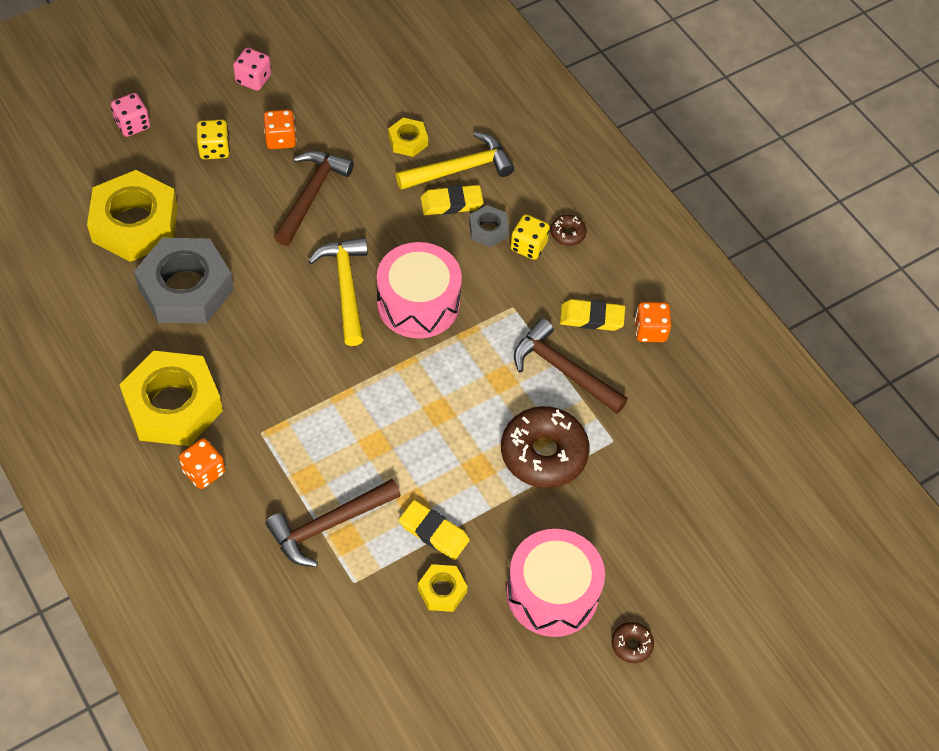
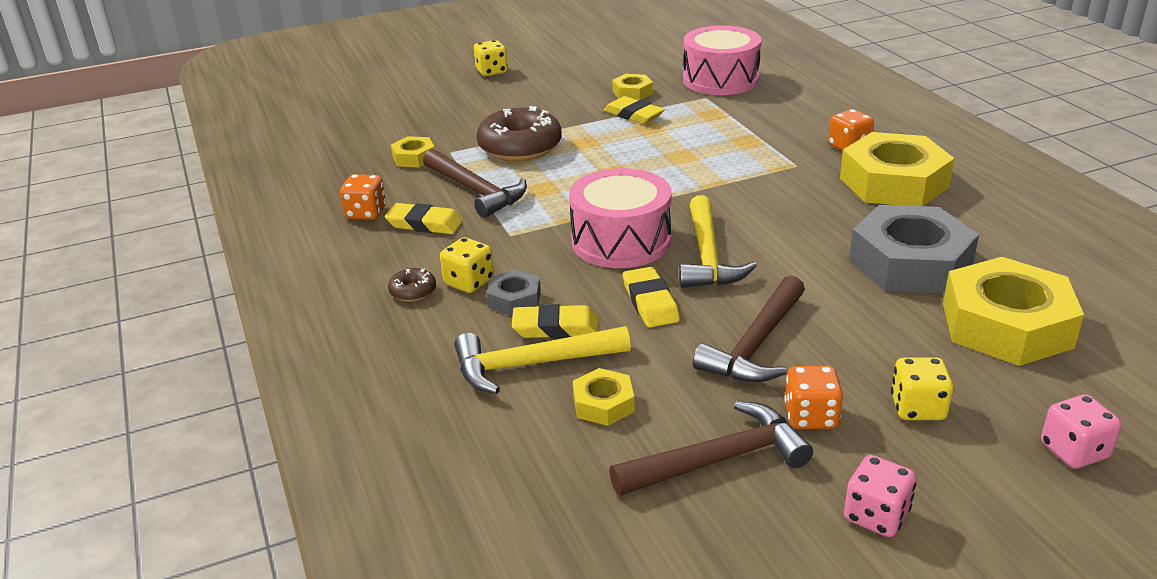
camera: 165 degrees left, 25 degrees down
brown hammer [266,479,401,567] -> brown hammer moved to [609,401,813,496]
pink drum [506,529,605,637] -> pink drum moved to [683,26,761,95]
brown donut [611,622,654,663] -> yellow dice [474,40,508,76]
none -> yellow nut [391,136,435,167]
none -> yellow eraser [623,267,680,327]

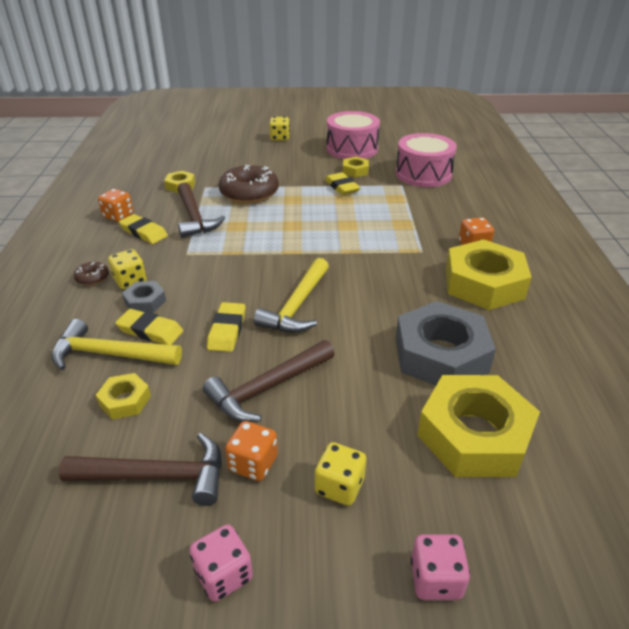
camera: 20 degrees right, 5 degrees up
pink drum [569,168,672,268] -> pink drum moved to [327,111,380,159]

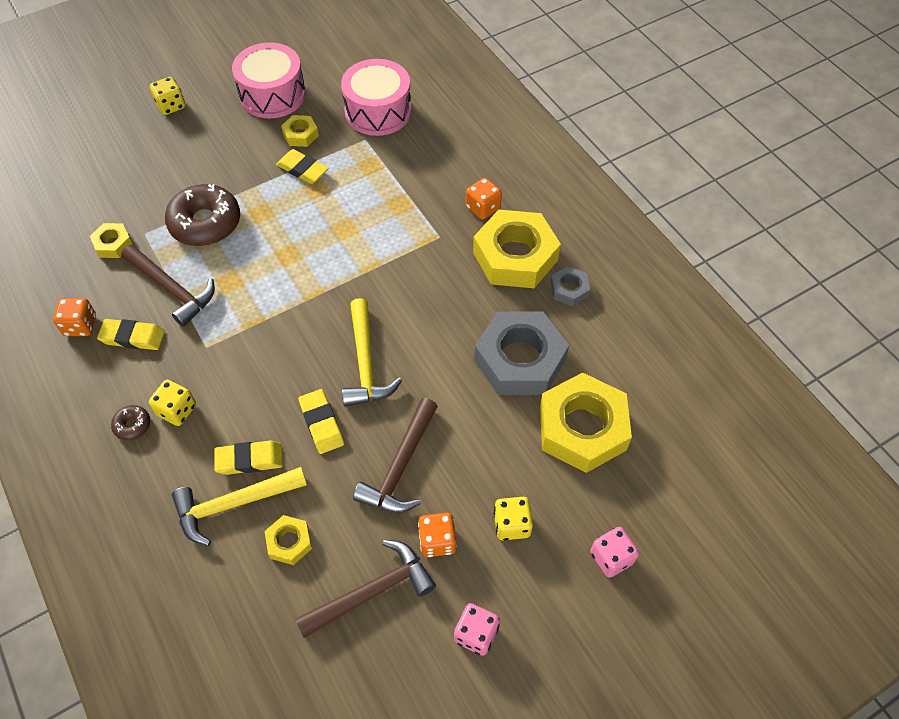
camera: 30 degrees left, 20 degrees up
grey nut [122,281,166,313] -> grey nut moved to [551,266,590,306]

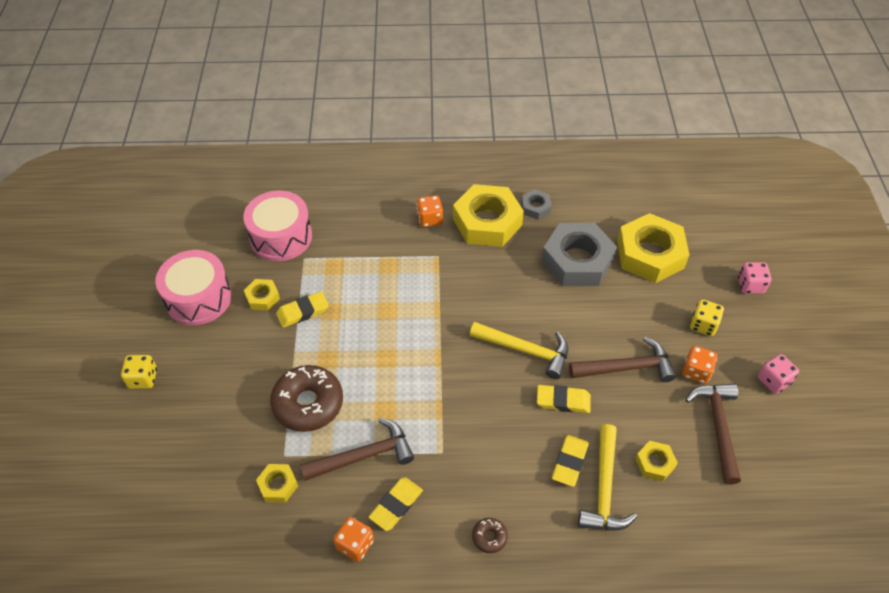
camera: 60 degrees left, 5 degrees down
yellow dice [149,380,196,426] -> none
brown hammer [353,398,438,513] -> brown hammer turned 60 degrees counterclockwise [569,337,676,382]

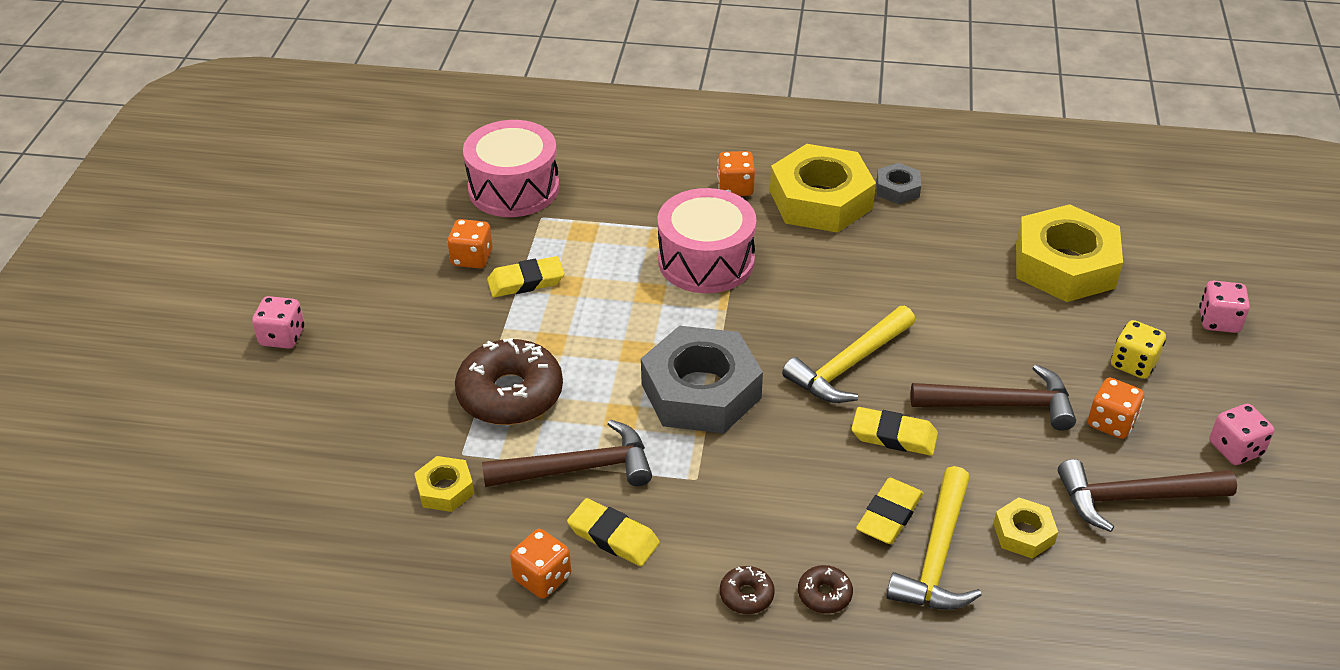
camera: 10 degrees right, 10 degrees down
yellow dice [121,355,157,389] -> pink dice [252,296,305,349]
pink drum [156,250,232,325] -> pink drum moved to [658,188,756,293]
yellow nut [244,279,280,310] -> orange dice [447,219,492,269]
yellow eraser [368,477,423,531] -> yellow eraser turned 75 degrees clockwise [567,498,660,566]
yellow hammer [470,322,568,379] -> yellow hammer turned 105 degrees clockwise [782,306,915,403]
grey nut [542,223,617,286] -> grey nut moved to [641,326,763,433]
brown hammer [685,383,741,484] -> brown hammer turned 105 degrees counterclockwise [1058,459,1237,532]
none -> brown donut [798,565,853,614]

